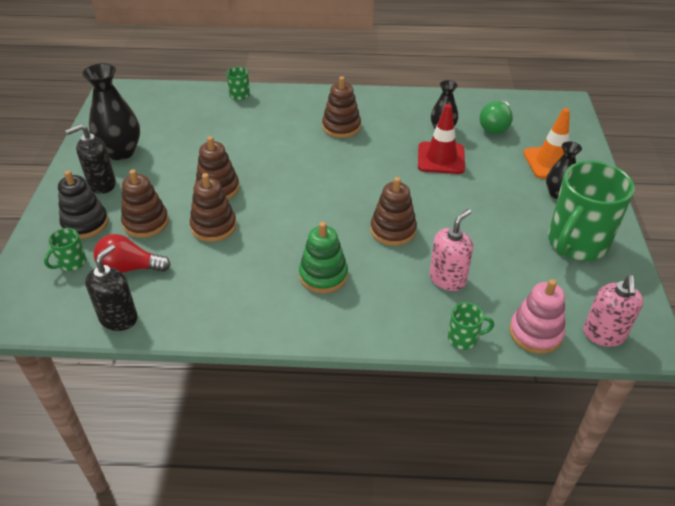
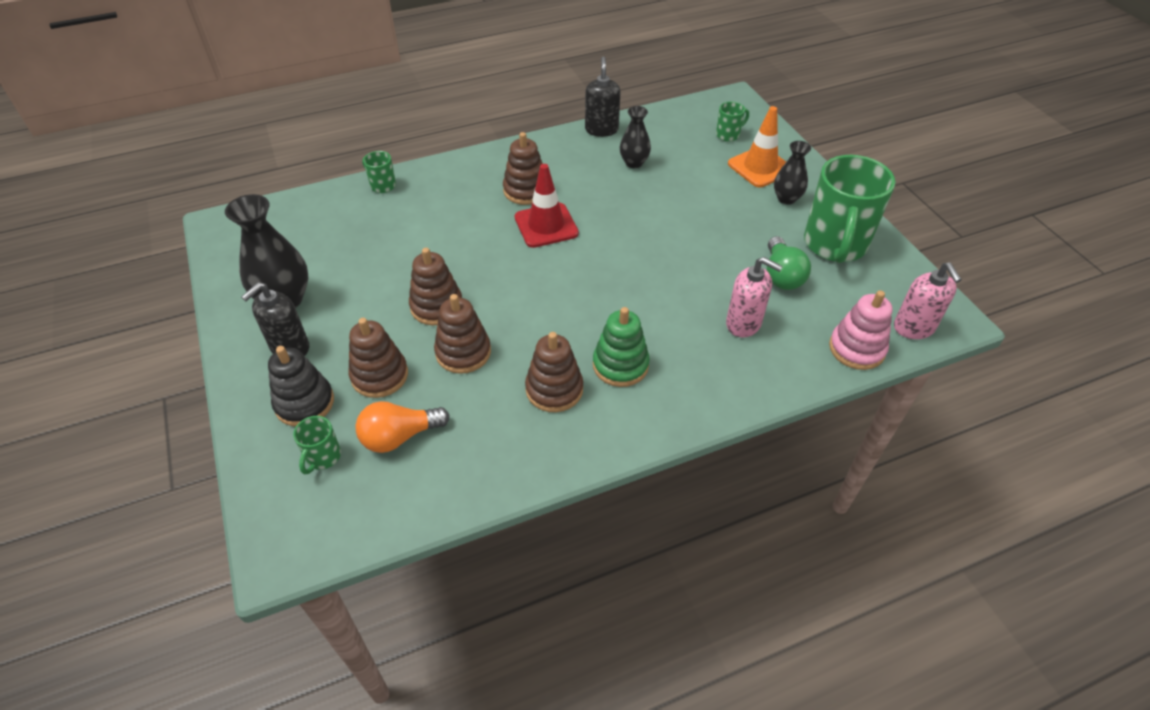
camera: 25 degrees left, 5 degrees up
black soap dispenser [85,245,138,331] -> black soap dispenser moved to [585,57,621,137]
red light bulb [94,234,171,273] -> orange light bulb [355,401,450,453]
brown stacking toy [370,177,417,246] -> brown stacking toy moved to [525,332,583,412]
red traffic cone [418,104,465,174] -> red traffic cone moved to [514,164,579,248]
pink soap dispenser [429,209,473,291] -> pink soap dispenser turned 105 degrees clockwise [726,257,783,338]
green mug [448,302,494,350] -> green mug moved to [716,101,749,142]
green light bulb [479,100,513,134] -> green light bulb moved to [767,236,811,290]

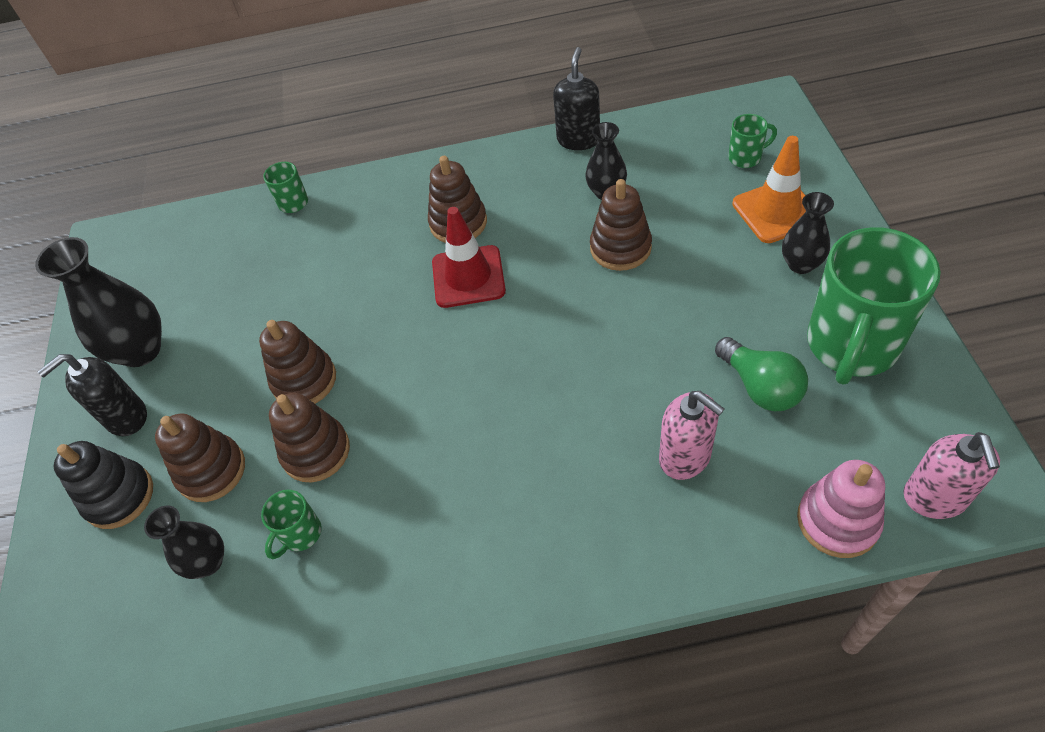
camera: 20 degrees right, 5 degrees up
green mug [293,416,341,474] -> green mug moved to [261,490,322,559]
orange light bulb [355,401,450,453] -> black vase [144,506,224,579]
brown stacking toy [525,332,583,412] -> brown stacking toy moved to [590,179,652,271]
green stacking toy [593,307,650,387] -> none
green light bulb [767,236,811,290] -> green light bulb turned 45 degrees counterclockwise [715,337,808,411]

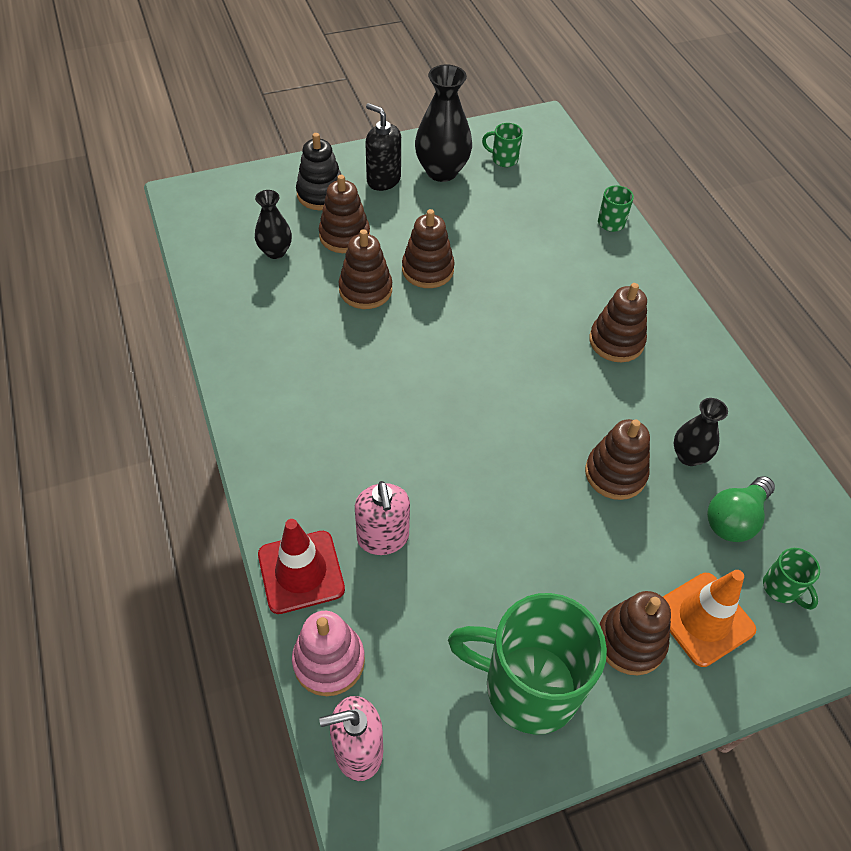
camera: 70 degrees right, 0 degrees up
green mug [261,490,322,559] -> green mug moved to [482,123,523,167]
red traffic cone [432,207,506,308] -> red traffic cone moved to [258,519,345,614]
black soap dispenser [553,47,600,150] -> none
pink soap dispenser [659,391,724,480] -> pink soap dispenser turned 45 degrees counterclockwise [355,481,410,555]
green light bulb [715,337,808,411] -> green light bulb moved to [707,476,775,542]
black vase [782,192,834,274] -> brown stacking toy [599,591,671,675]

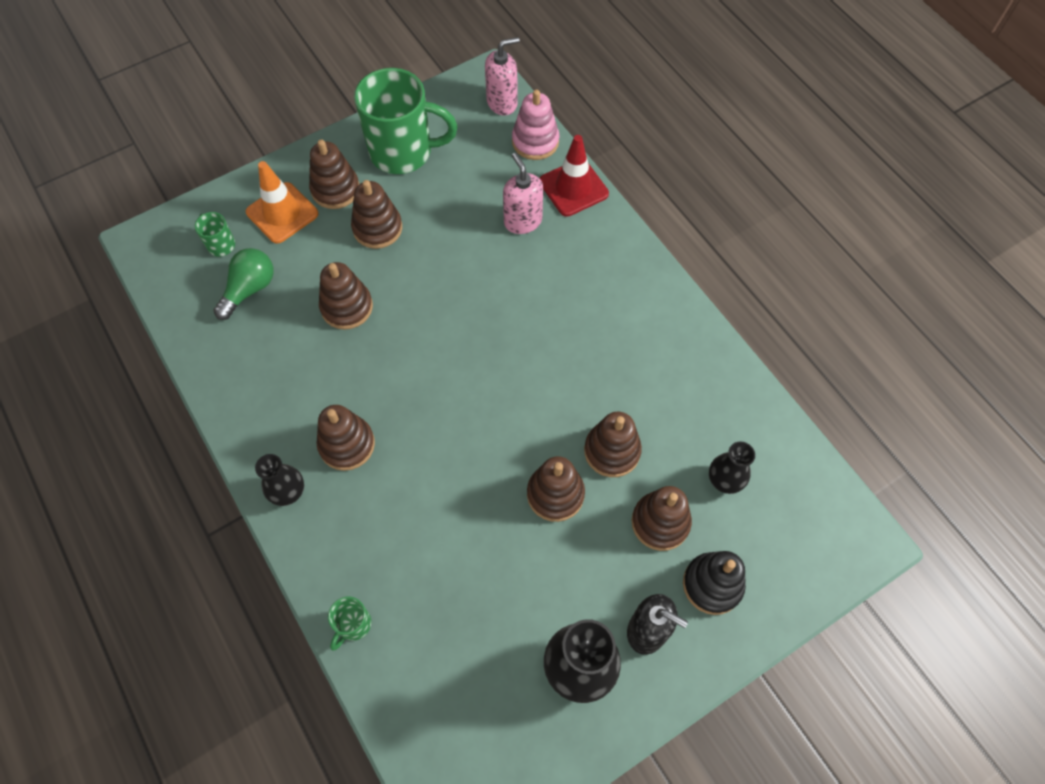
camera: 170 degrees right, 10 degrees up
green mug [482,123,523,167] -> none
black vase [674,398,728,466] -> black vase moved to [255,454,304,506]
none -> brown stacking toy [351,180,402,249]

